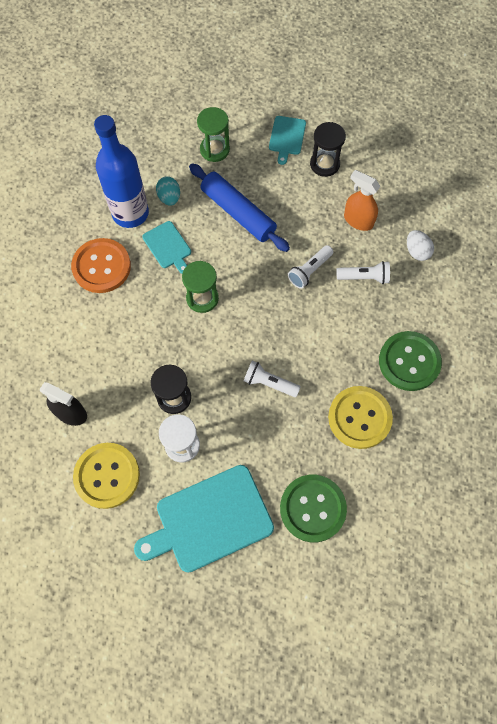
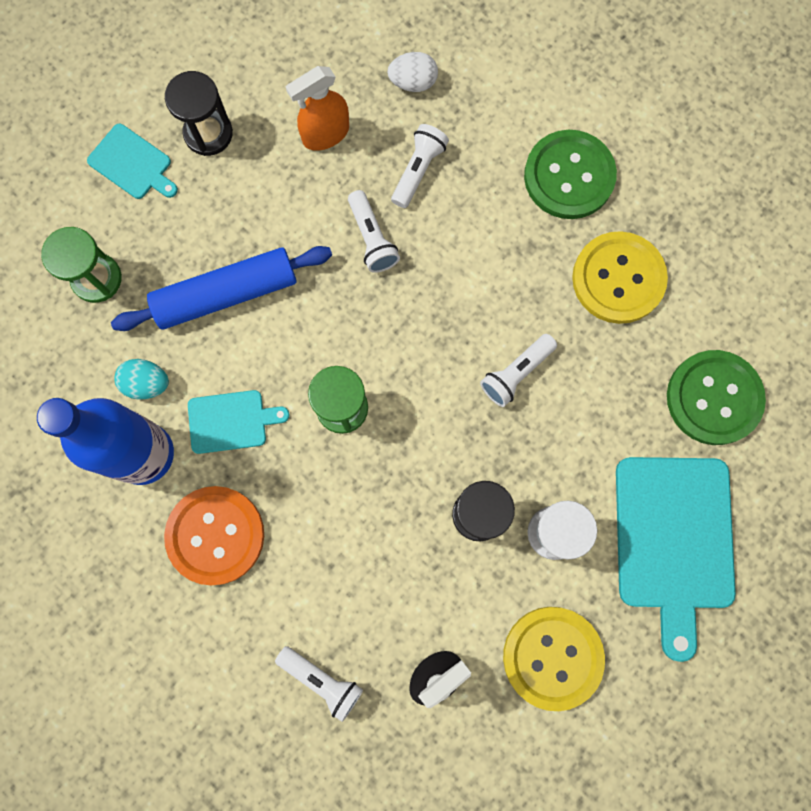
camera: 65 degrees left, 10 degrees up
none -> white flashlight [275,646,363,722]

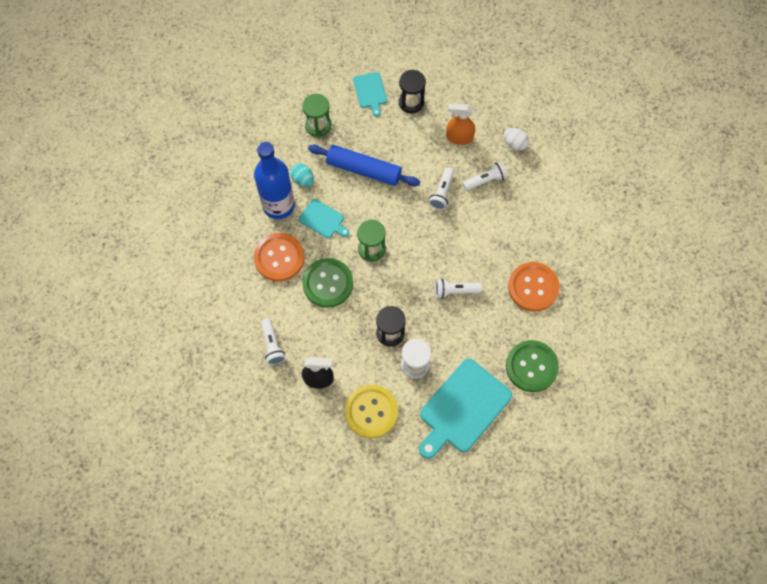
camera: 40 degrees right, 10 degrees down
green button [524,130,617,219] -> green button moved to [302,258,353,308]
yellow button [572,231,668,324] -> orange button [508,262,560,312]

